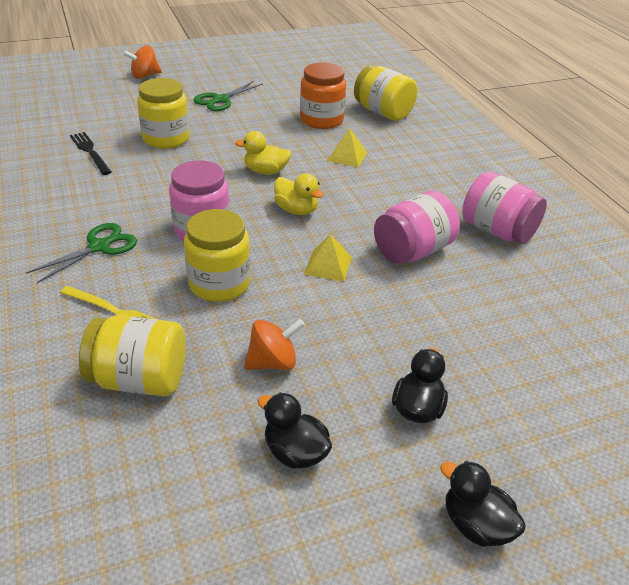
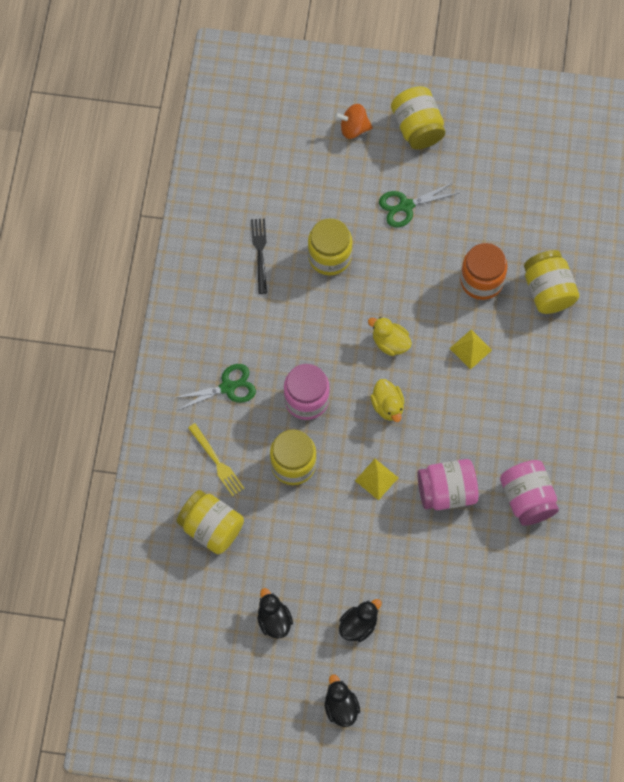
camera: 30 degrees right, 30 degrees up
orange spinning top [244,319,305,370] -> none
none -> yellow jar [391,86,445,149]

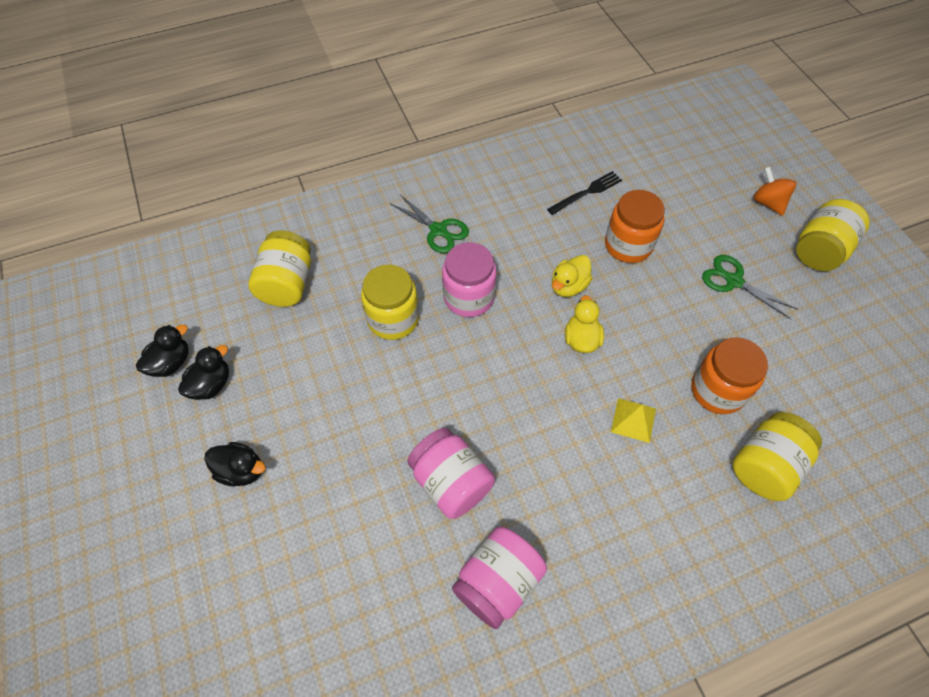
camera: 60 degrees right, 10 degrees down
yellow fork [188,423,245,496] -> none
yellow jar [308,218,353,276] -> orange jar [605,190,665,263]
black duck [324,674,360,727] -> black duck moved to [136,324,189,377]
yellow pyramid [355,459,398,500] -> none
yellow duck [370,379,404,422] -> yellow duck moved to [552,255,593,297]

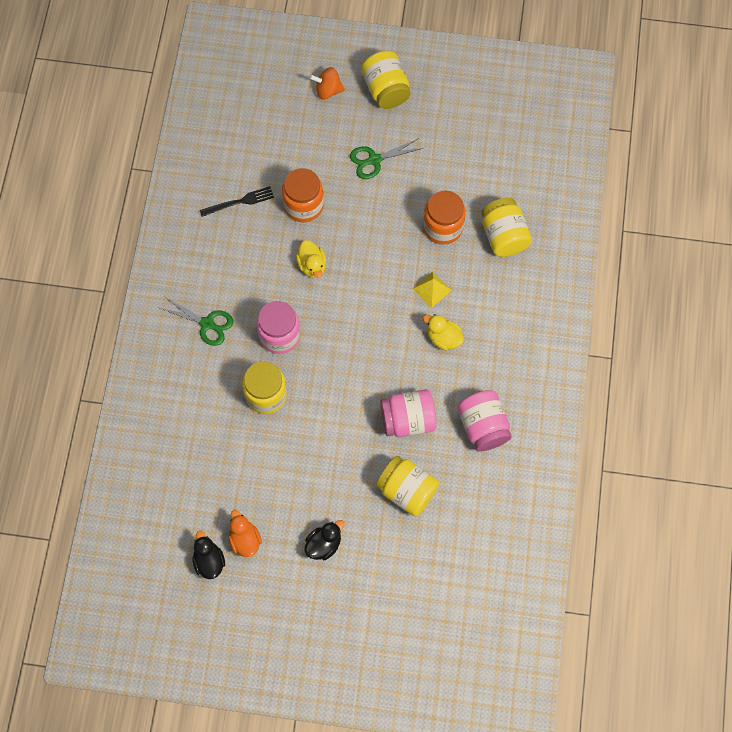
camera: 60 degrees left, 10 degrees up
black duck [178,345,229,400] -> orange duck [228,510,262,557]
yellow jar [248,230,311,307] -> yellow jar moved to [376,456,439,516]
green scissors [390,195,469,253] -> green scissors turned 45 degrees clockwise [160,297,234,346]
black fork [547,171,622,215] -> black fork turned 75 degrees clockwise [200,186,274,217]
yellow duck [565,295,604,353] -> yellow duck moved to [423,314,464,351]

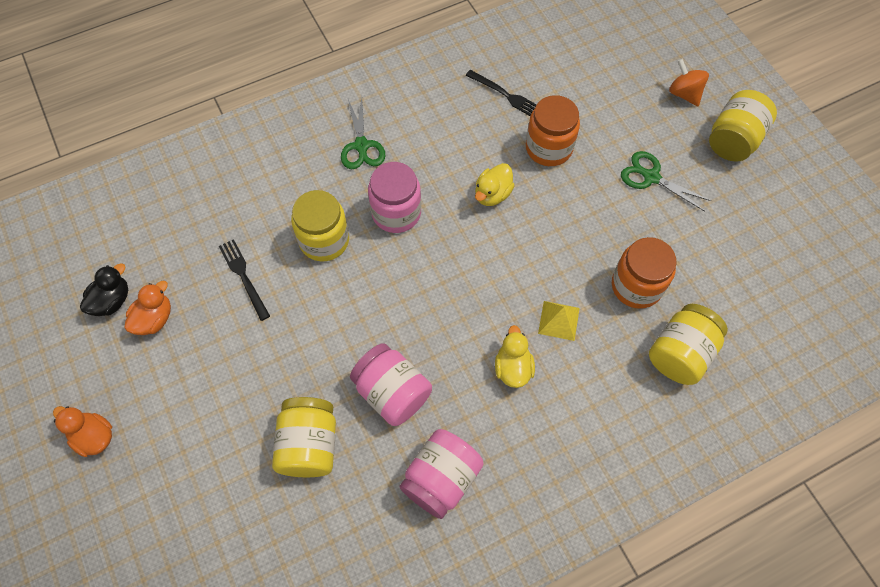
camera: 55 degrees right, 5 degrees down
black duck [305,520,345,560] -> none
none -> orange duck [53,406,112,457]
none -> black fork [219,239,270,321]

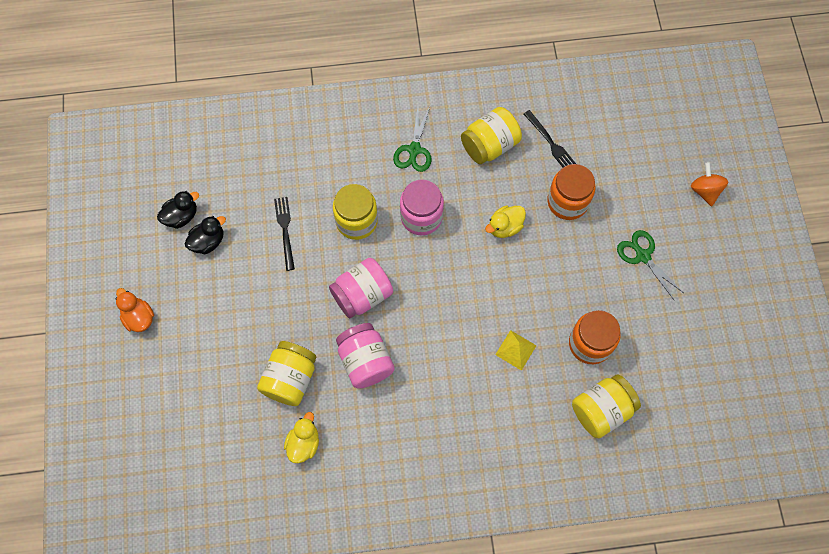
camera: 20 degrees right, 5 degrees up
orange duck [125,281,171,335] -> black duck [184,216,226,254]
pink jar [400,429,484,519] -> pink jar moved to [329,258,393,319]
yellow duck [495,325,535,388] -> yellow duck moved to [284,412,319,463]
yellow jar [709,90,777,162] -> yellow jar moved to [461,107,522,164]

